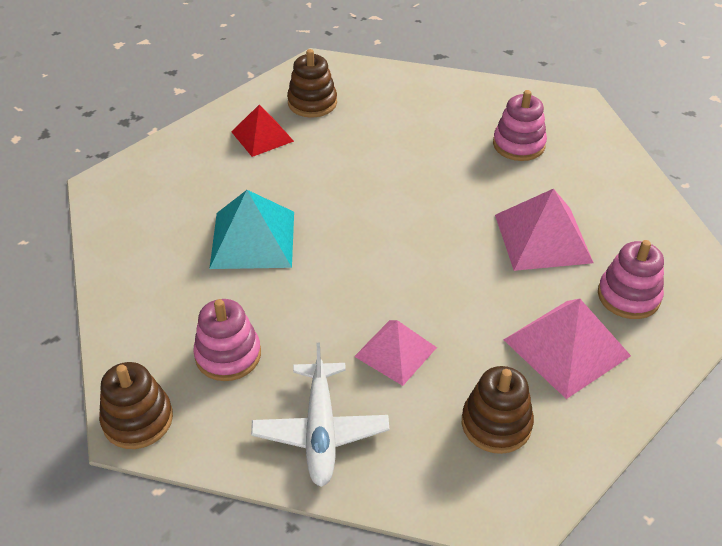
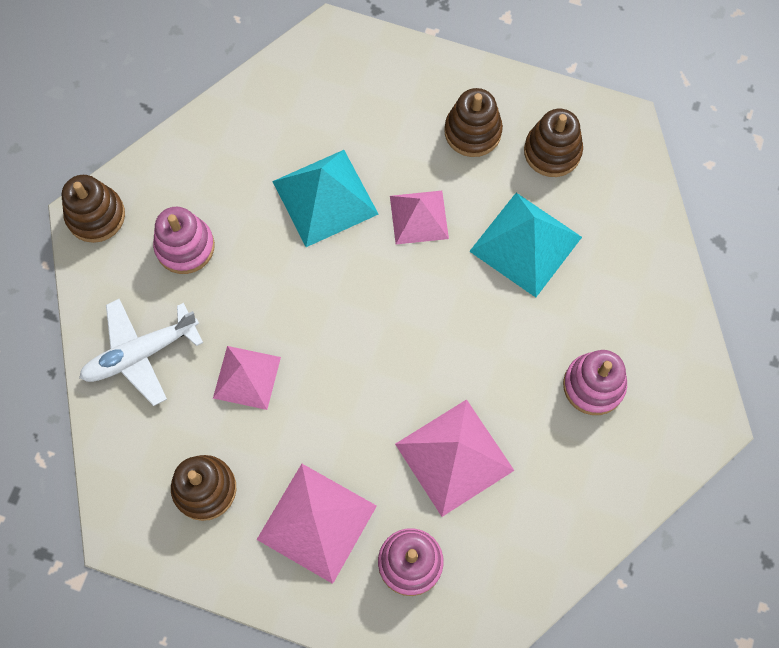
camera: 65 degrees right, 25 degrees up
red pyramid [231,105,294,157] -> brown stacking toy [444,88,503,157]
none -> pink pyramid [390,191,449,244]
none -> turquoise pyramid [469,193,582,297]

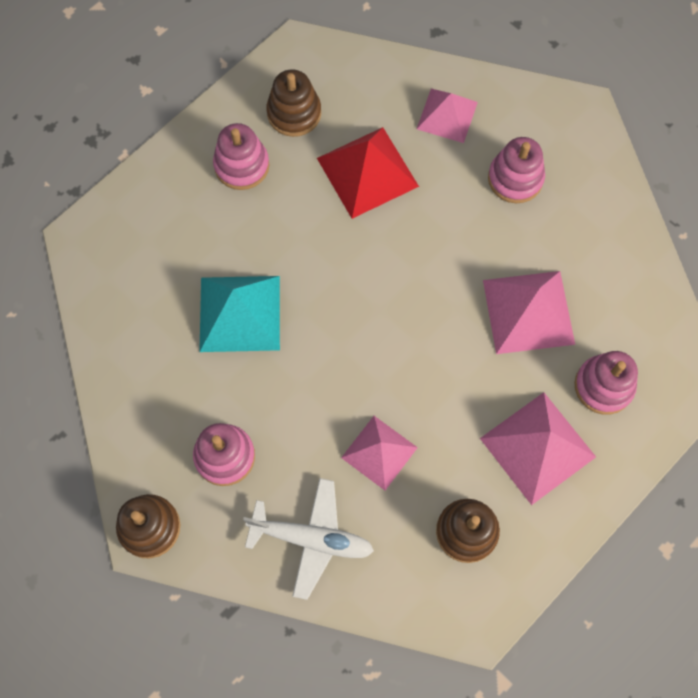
camera: 65 degrees left, 0 degrees up
white plane [79,299,203,406] -> white plane turned 75 degrees counterclockwise [243,478,374,600]
pink pyramid [390,191,449,244] -> pink pyramid moved to [417,89,478,143]
brown stacking toy [444,88,503,157] -> pink stacking toy [213,123,269,190]
turquoise pyramid [469,193,582,297] -> red pyramid [317,127,419,219]

